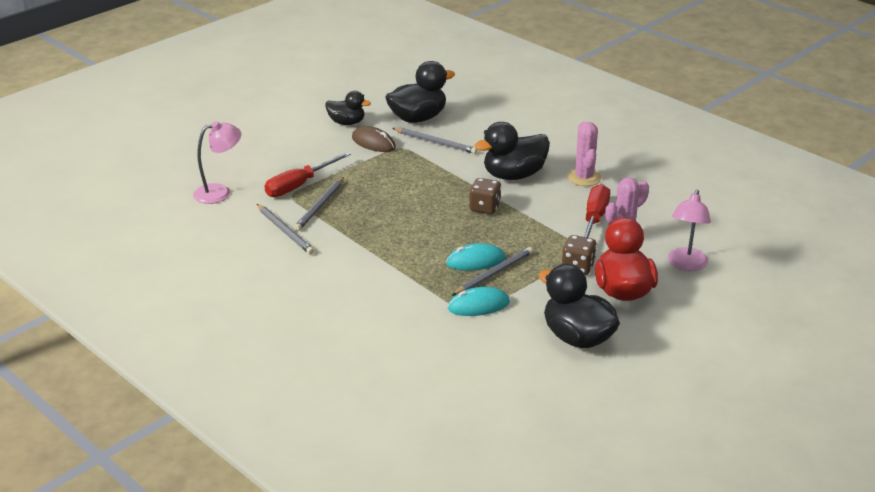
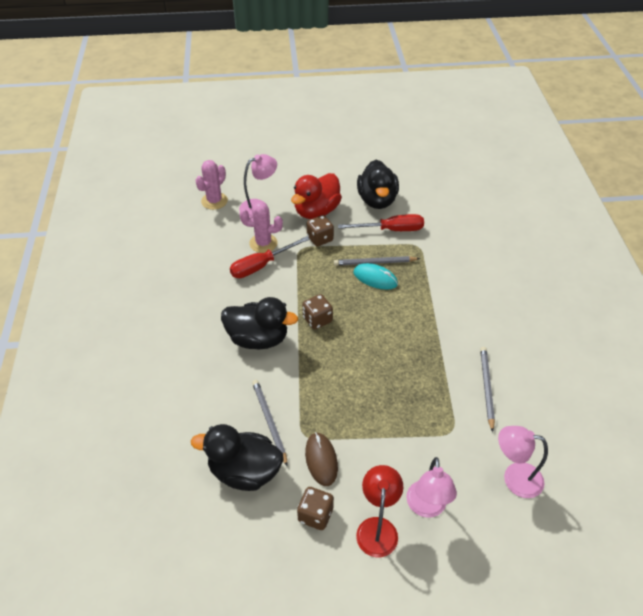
camera: 140 degrees left, 15 degrees up
red screwdriver [265,152,351,197] -> red screwdriver moved to [338,214,424,231]
grey pencil [294,177,344,231] -> none
black duck [325,91,371,125] -> brown dice [297,487,334,530]
turquoise mouse [448,287,510,316] -> none
pink cactus [567,122,601,186] -> pink cactus moved to [195,160,228,210]
none -> red lamp [356,465,403,557]
none -> pink lamp [406,457,457,518]

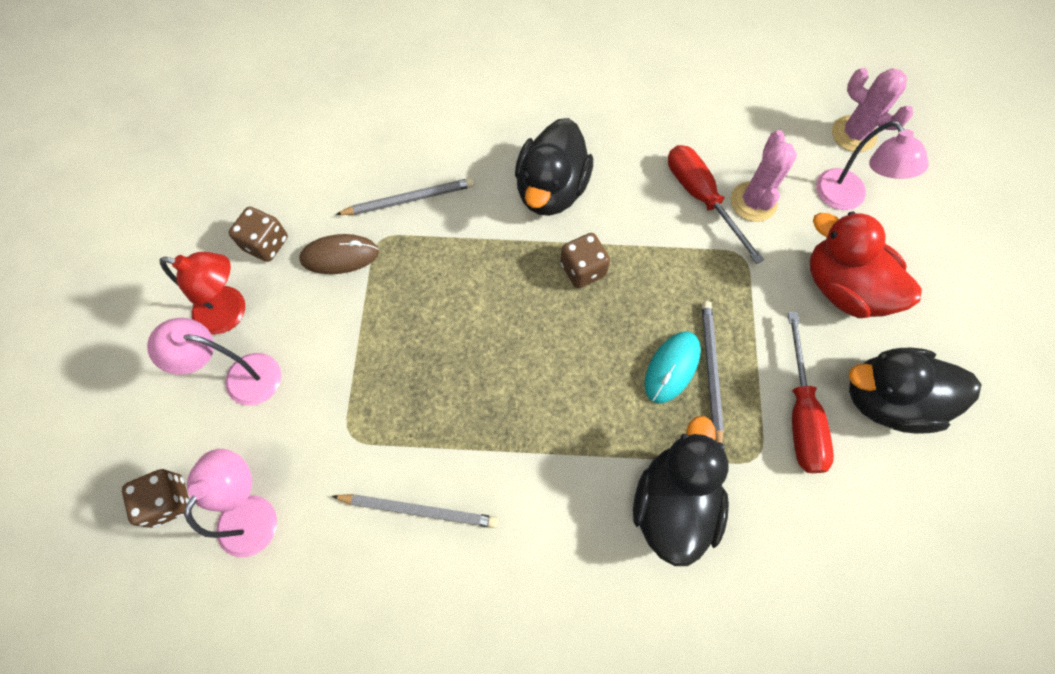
camera: 95 degrees right, 20 degrees up
black duck [191,424,284,491] -> black duck moved to [633,416,729,566]
brown dice [307,215,334,246] -> brown dice moved to [122,469,189,528]

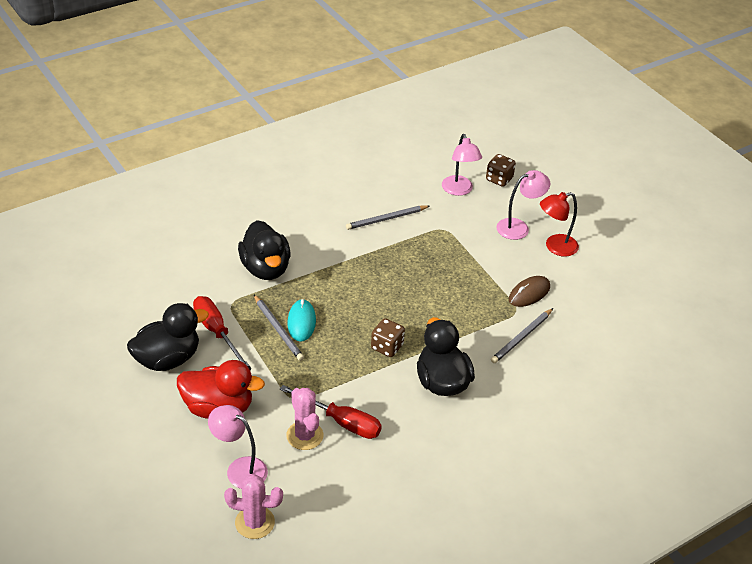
camera: 145 degrees right, 25 degrees down
brown dice [229,207,288,262] -> none

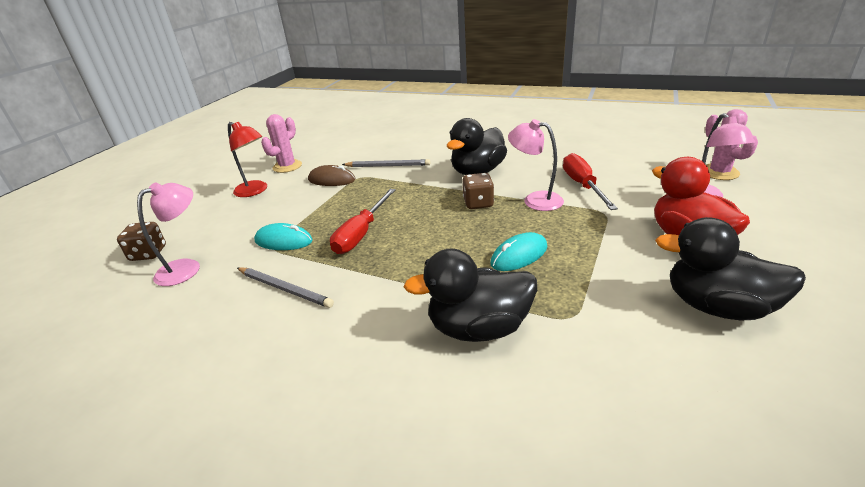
camera: 120 degrees left, 10 degrees down
red screwdriver [193,296,249,366] -> red screwdriver moved to [330,189,396,254]
black duck [238,220,290,280] -> black duck turned 135 degrees counterclockwise [404,249,537,342]
grey pencil [254,295,304,361] -> none
pink cactus [286,388,323,450] -> pink cactus moved to [261,114,302,173]
pink lamp [497,170,550,240] -> pink lamp moved to [508,119,564,211]
none -> turquoise mouse [254,223,313,250]

